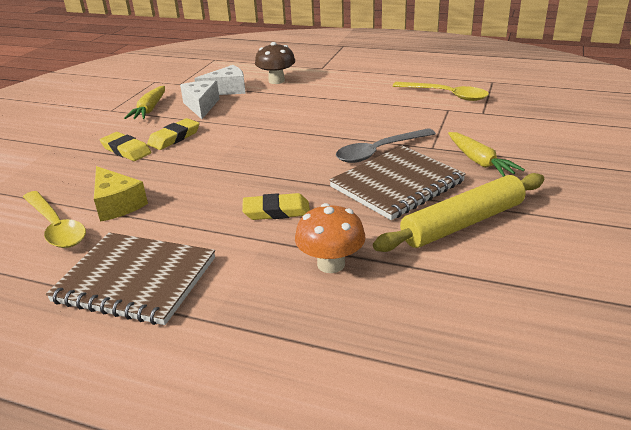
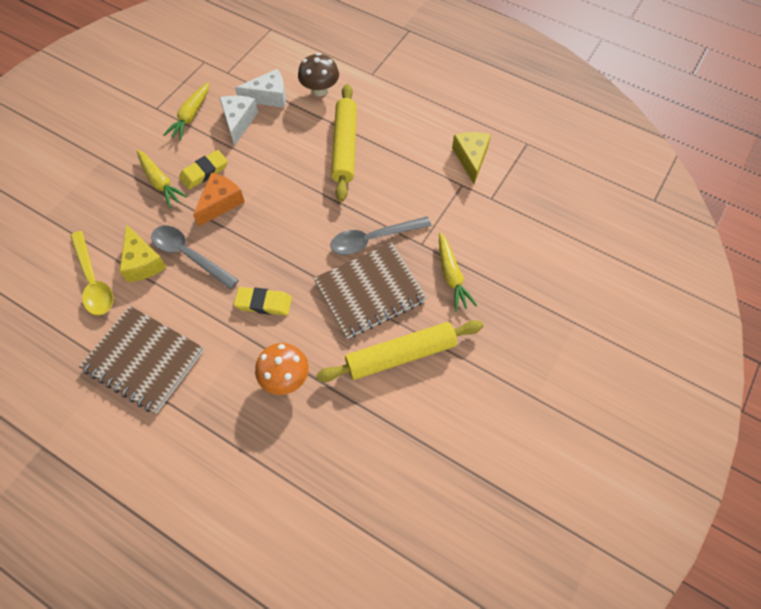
camera: 10 degrees right, 30 degrees up
yellow eraser [100,132,151,161] -> yellow carrot [137,150,188,208]
yellow spoon [393,82,489,101] -> yellow cheese [452,132,491,184]
none -> grey spoon [151,226,239,289]
none -> orange cheese [193,173,245,227]
none -> yellow rolling pin [331,84,357,202]

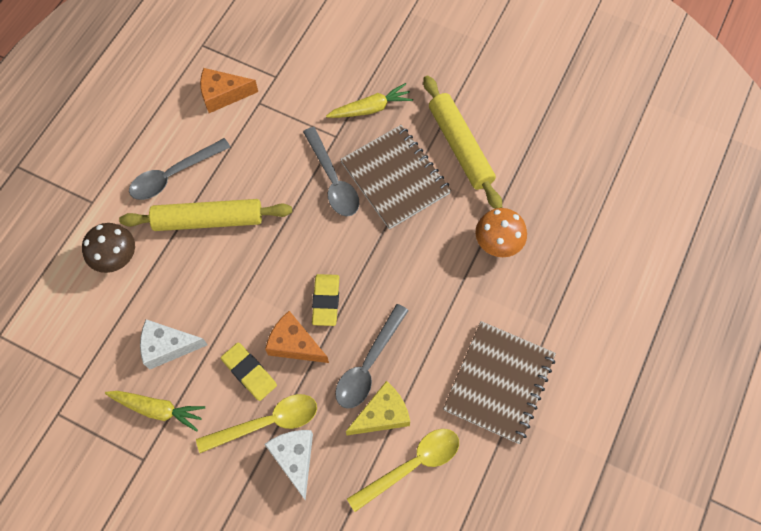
camera: 95 degrees left, 5 degrees up
yellow carrot [137,150,188,208] -> yellow spoon [196,394,317,453]
yellow eraser [234,287,292,316] -> yellow eraser moved to [312,274,339,326]
white cheese [235,69,286,108] -> white cheese moved to [264,430,313,500]
yellow cheese [452,132,491,184] -> orange cheese [200,68,258,113]
none -> grey spoon [129,138,230,200]

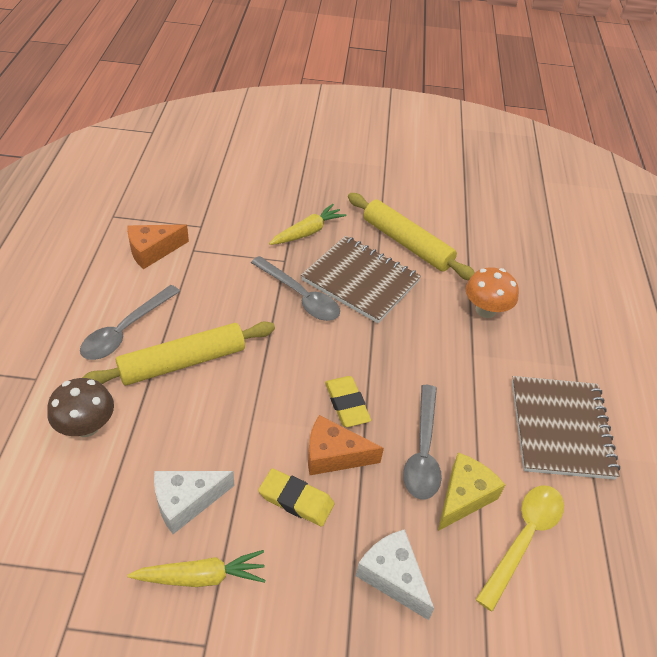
camera: 25 degrees left, 20 degrees down
yellow spoon [196,394,317,453] -> none

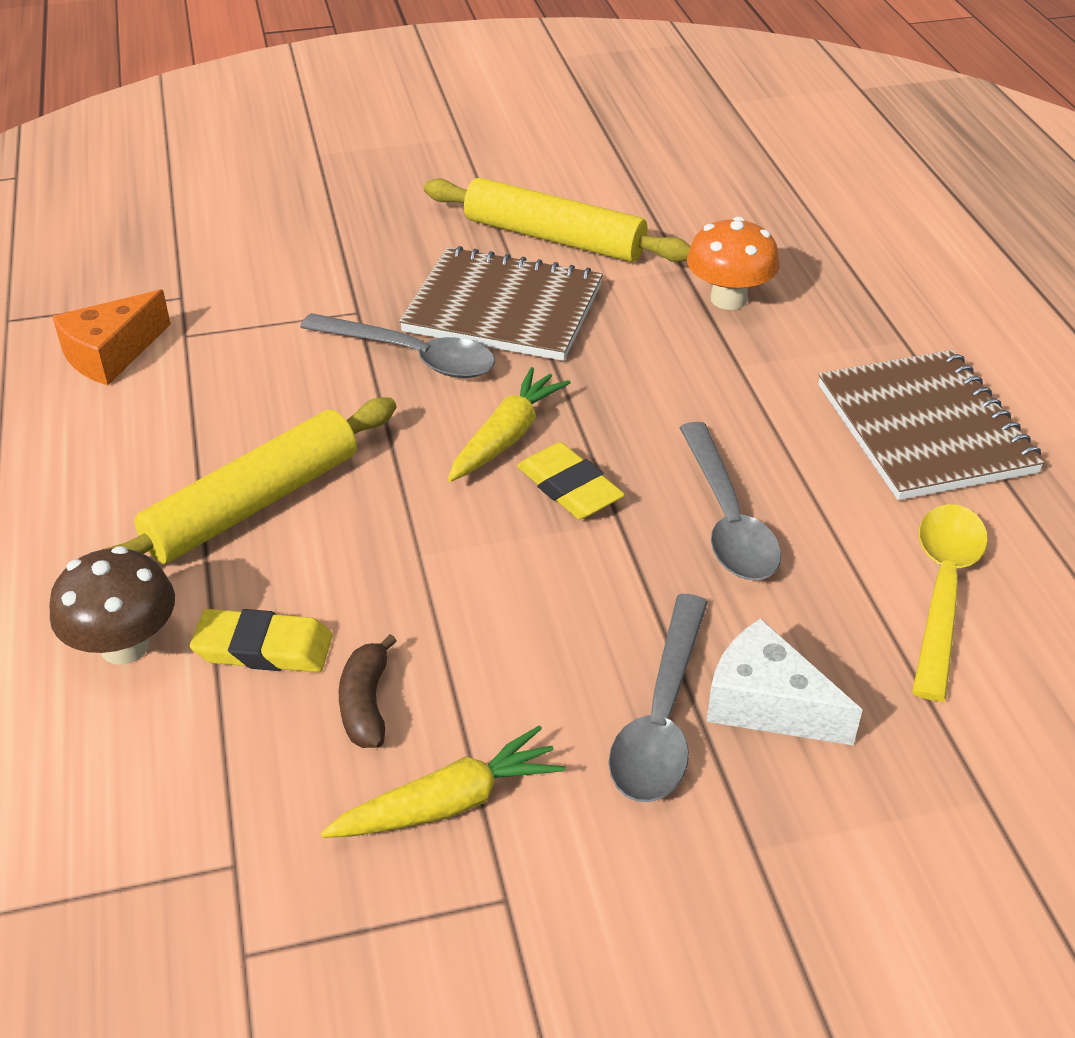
camera: 15 degrees left, 5 degrees down
grey spoon [80,285,180,360] -> grey spoon moved to [609,594,708,802]
white cheese [154,471,234,534] -> brown banana [339,634,397,748]
yellow eraser [258,468,334,527] -> yellow eraser moved to [190,609,333,672]
yellow carrot [269,204,347,245] -> yellow carrot moved to [448,367,571,482]
orange cheese [308,415,384,475] -> none
yellow cheese [438,453,505,531] -> none

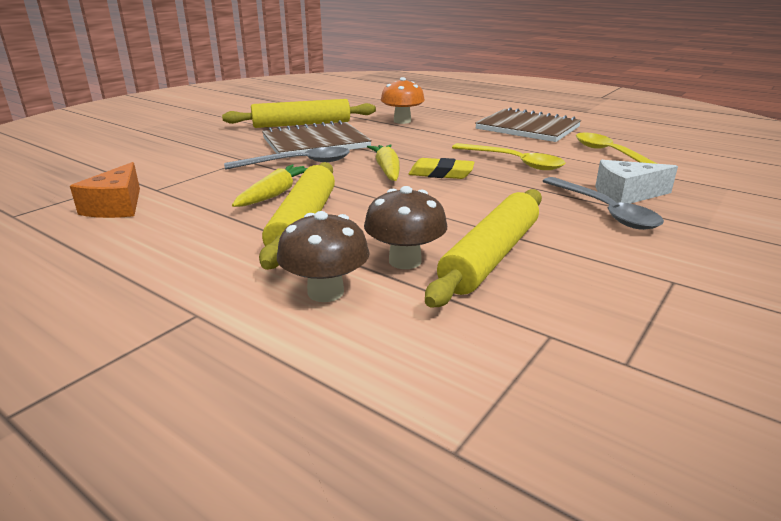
camera: 40 degrees left, 15 degrees down
yellow eraser [190,609,333,672] -> brown mushroom [364,186,447,269]
yellow carrot [321,725,566,838] -> yellow carrot moved to [232,164,307,207]
brown banana [339,634,397,748] -> yellow rolling pin [425,189,542,308]
grey spoon [679,422,781,580] -> yellow spoon [452,143,565,170]

